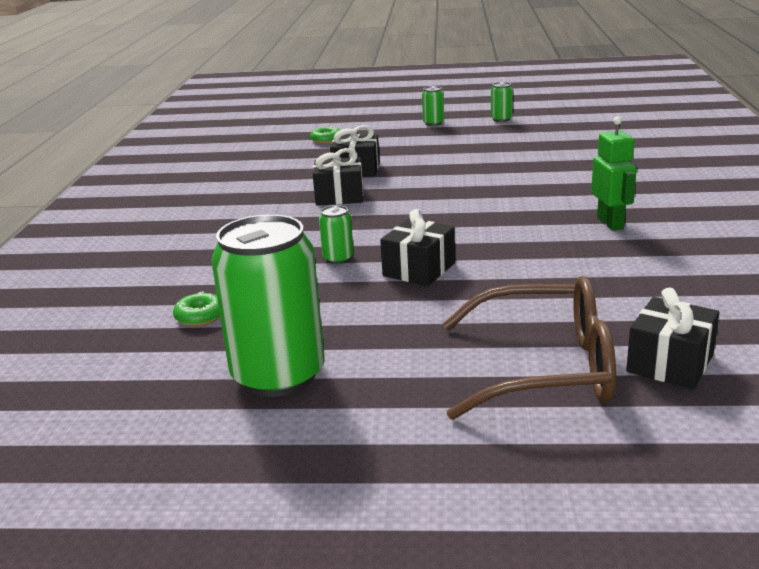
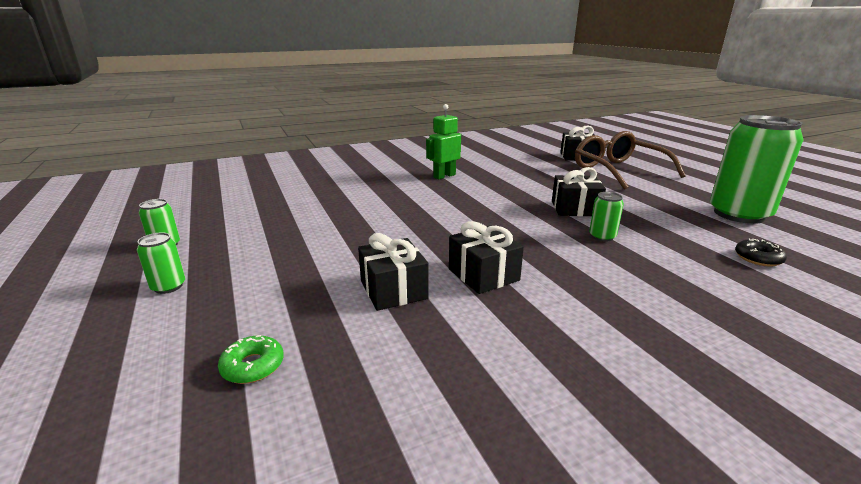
camera: 120 degrees left, 0 degrees up
green donut [173,291,220,326] -> black donut [735,239,787,266]

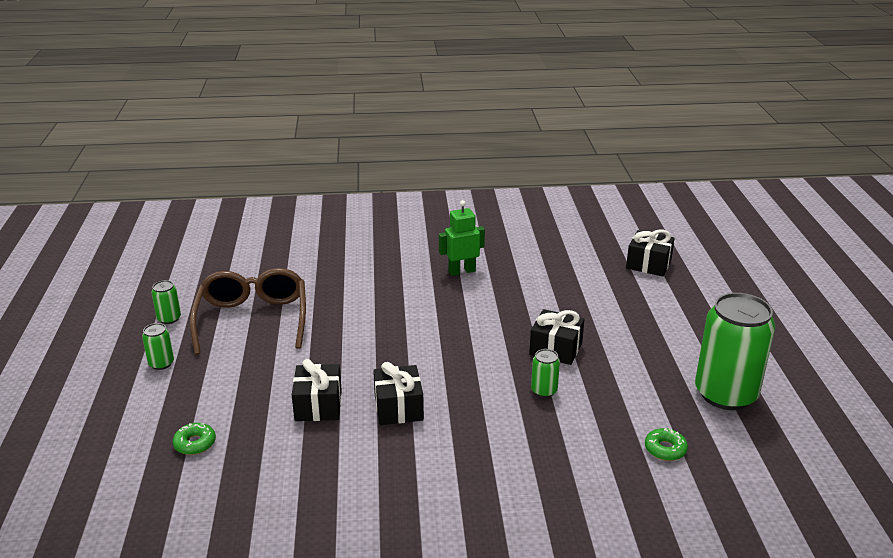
camera: 20 degrees right, 5 degrees up
brown glasses [575,131,686,190] -> brown glasses moved to [190,268,306,355]
black donut [735,239,787,266] -> green donut [645,428,688,461]

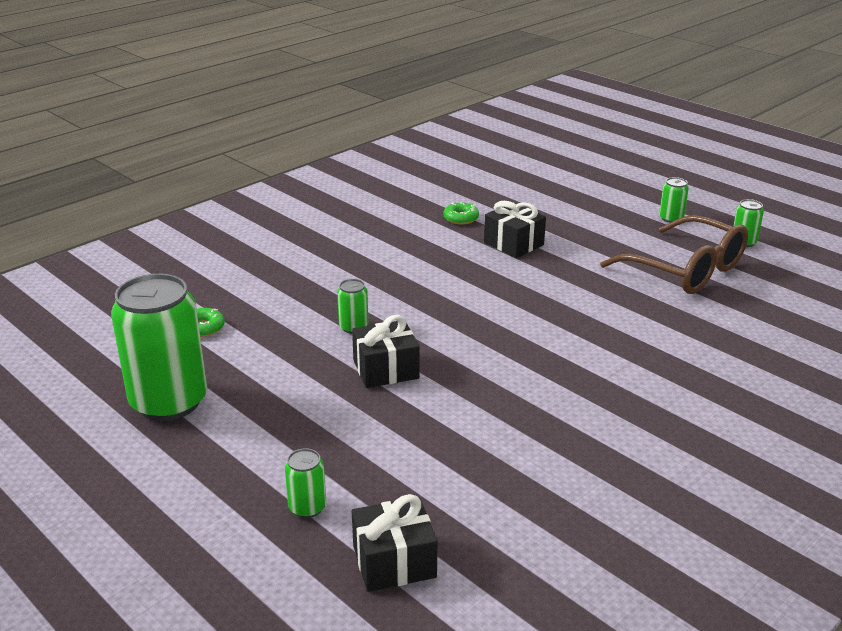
camera: 140 degrees right, 0 degrees up
green donut [173,423,216,455] -> green donut moved to [443,202,479,225]
black gift [373,362,424,425] -> none
green robot [439,200,485,276] -> none
none -> green can [285,448,326,518]

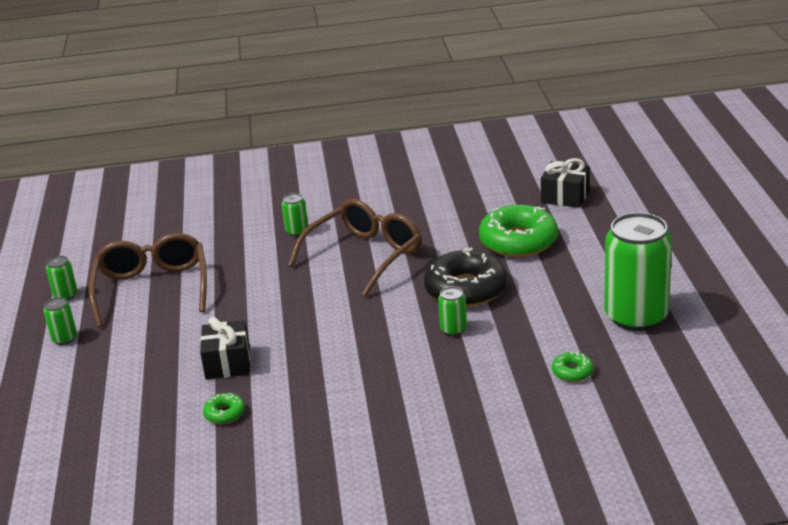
camera: 140 degrees left, 0 degrees up
green can [285,448,326,518] -> green can moved to [282,193,308,236]
black gift [352,315,419,388] -> black donut [424,248,507,307]
none -> brown glasses [288,199,422,296]
none -> green donut [479,205,558,257]

